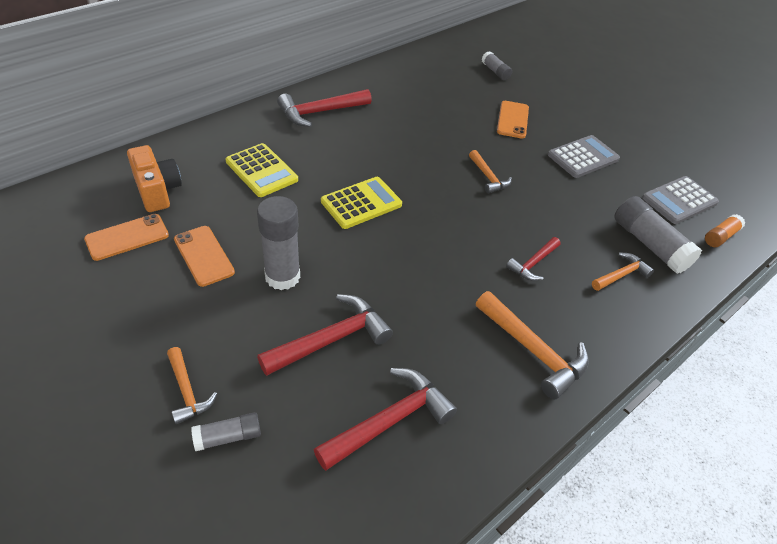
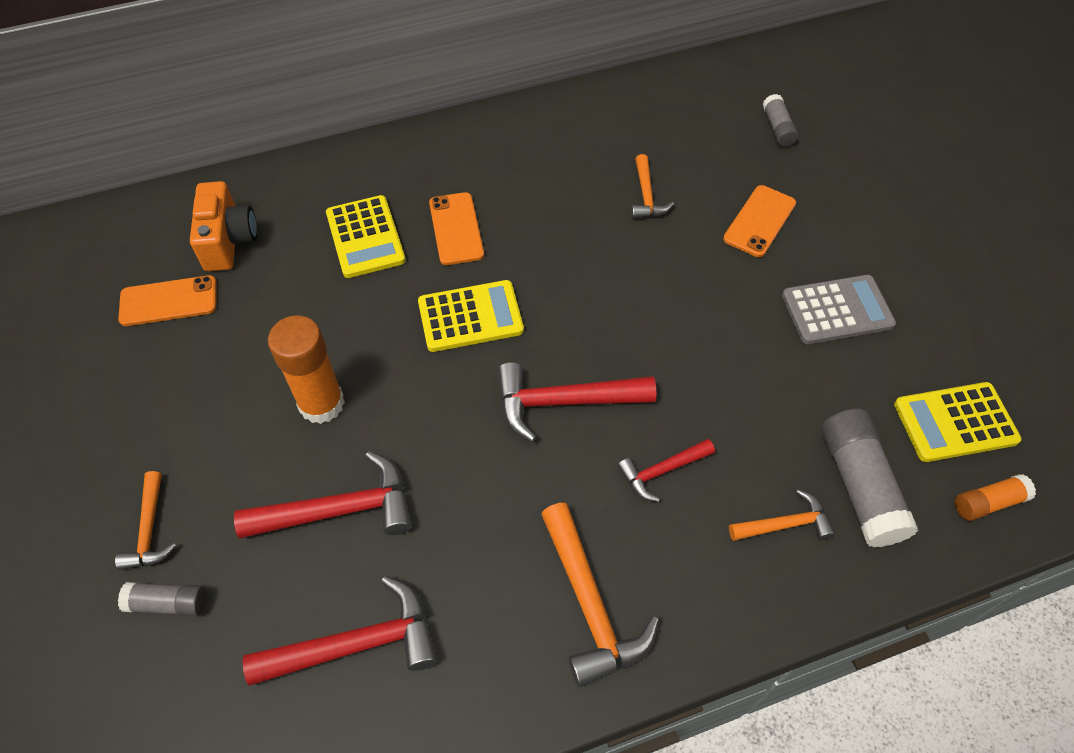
camera: 25 degrees right, 10 degrees up
orange phone [174,226,235,287] -> orange phone moved to [429,192,484,265]
grey glue stick [257,196,300,290] -> orange glue stick [268,315,345,424]
red hammer [277,89,372,127] -> red hammer moved to [497,362,657,442]
orange hammer [469,150,512,193] -> orange hammer moved to [631,154,674,219]
grey calculator [642,176,719,224] -> yellow calculator [894,382,1022,462]

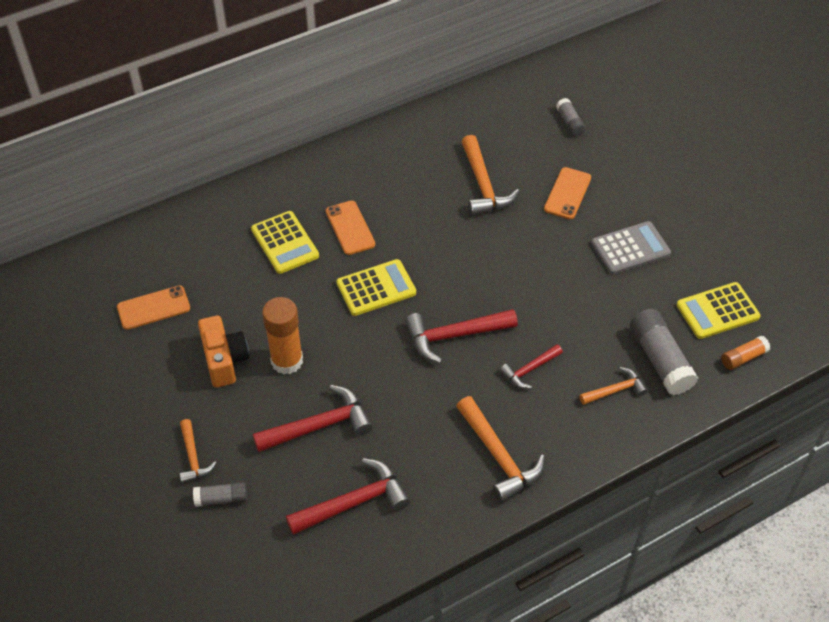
camera: 10 degrees left, 5 degrees down
orange camera [190,181,257,271] -> orange camera moved to [198,316,249,388]
orange hammer [631,154,674,219] -> orange hammer [462,135,520,216], size x1.69

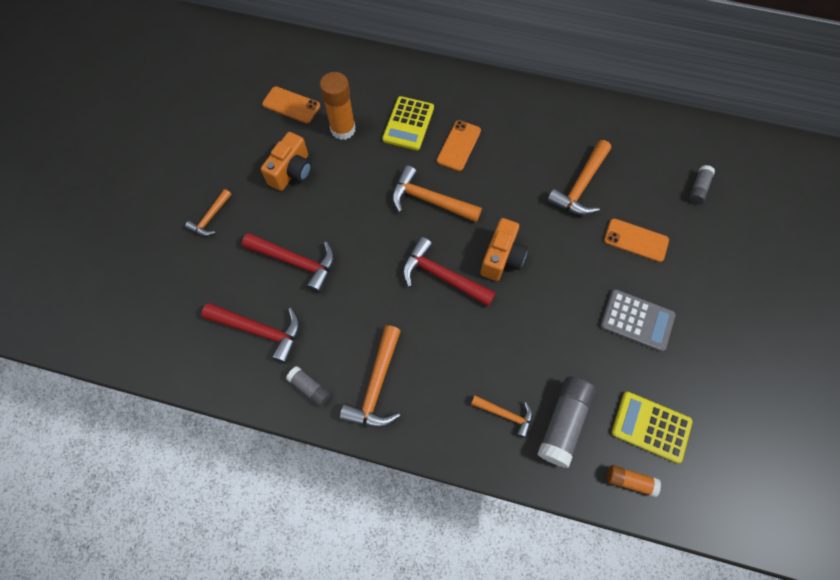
camera: 45 degrees right, 15 degrees up
grey glue stick [193,482,247,507] -> grey glue stick moved to [286,366,331,407]
orange glue stick [262,297,303,374] -> orange glue stick moved to [320,72,355,140]
yellow calculator [336,259,416,316] -> orange hammer [392,165,482,222]
red hammer [500,344,563,389] -> none
orange phone [544,167,591,219] -> orange phone turned 45 degrees clockwise [604,219,669,262]
none -> orange camera [480,218,528,281]

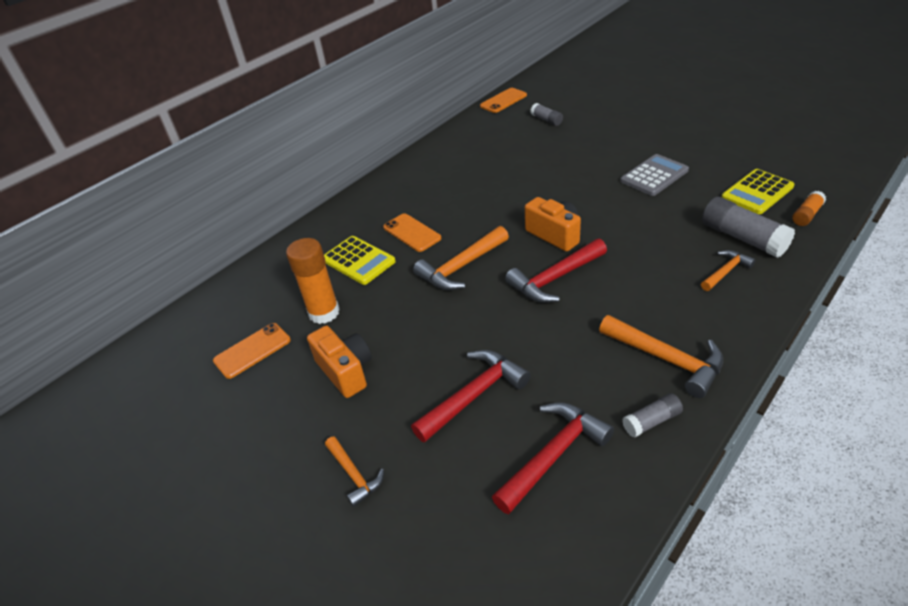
camera: 60 degrees left, 25 degrees down
orange hammer [547,140,611,215] -> none
orange phone [604,219,669,262] -> orange phone moved to [480,88,527,113]

